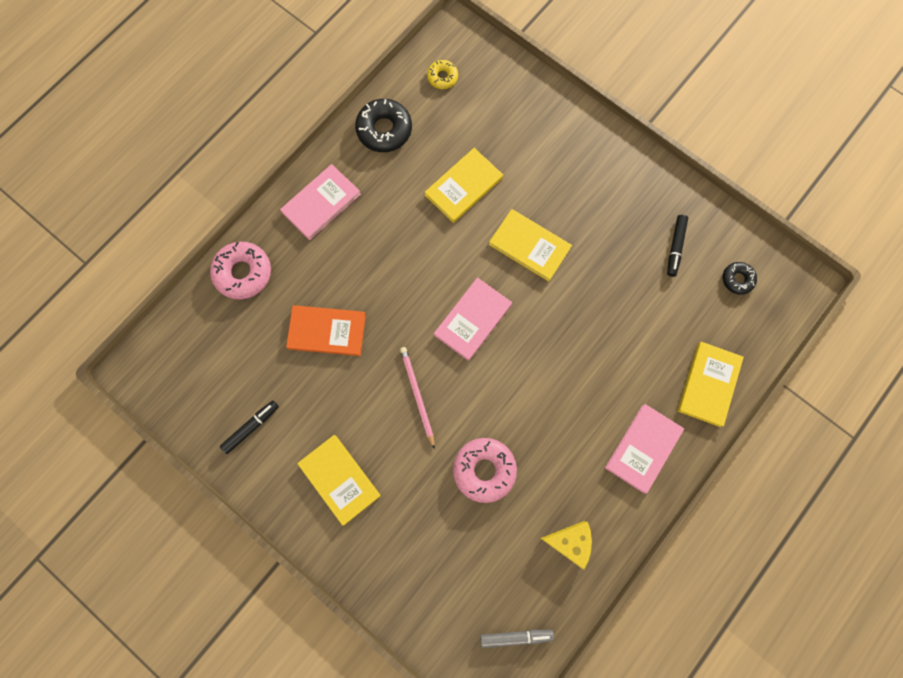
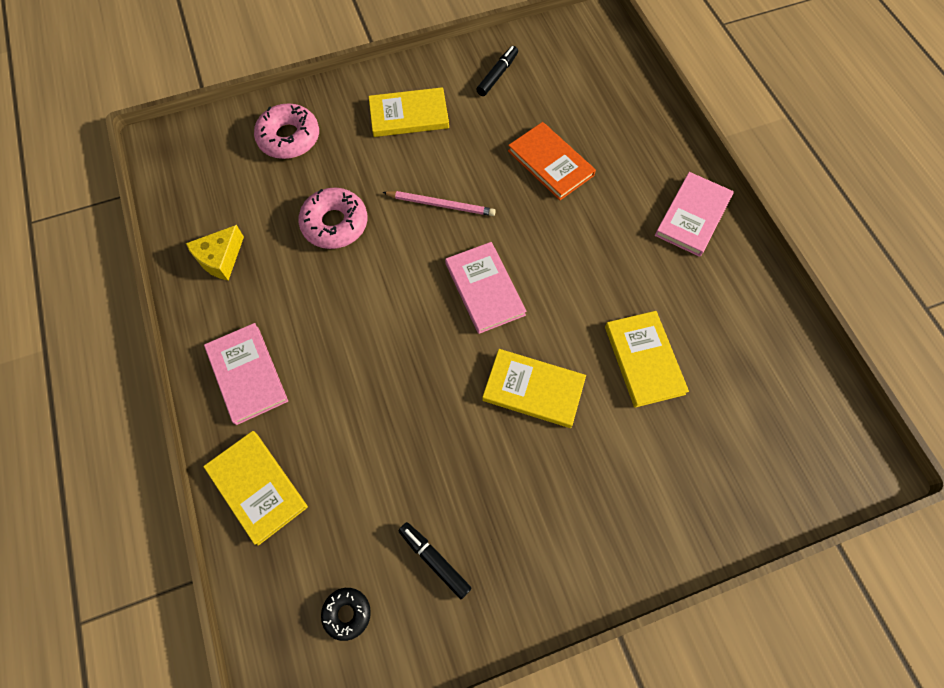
camera: 120 degrees right, 10 degrees down
pink donut [210,242,271,300] -> pink donut moved to [254,103,319,159]
black marker [220,401,279,454] -> black marker turned 135 degrees counterclockwise [476,46,518,96]
pink book [280,164,361,240] -> pink book turned 45 degrees clockwise [655,172,734,257]
orange book [286,305,366,356] -> orange book turned 75 degrees counterclockwise [508,122,596,200]
black donut [355,99,412,152] -> none
yellow donut [427,60,458,89] -> none
grey marker [480,630,554,648] -> none
yellow book [489,209,572,282] -> yellow book turned 45 degrees clockwise [482,349,586,428]

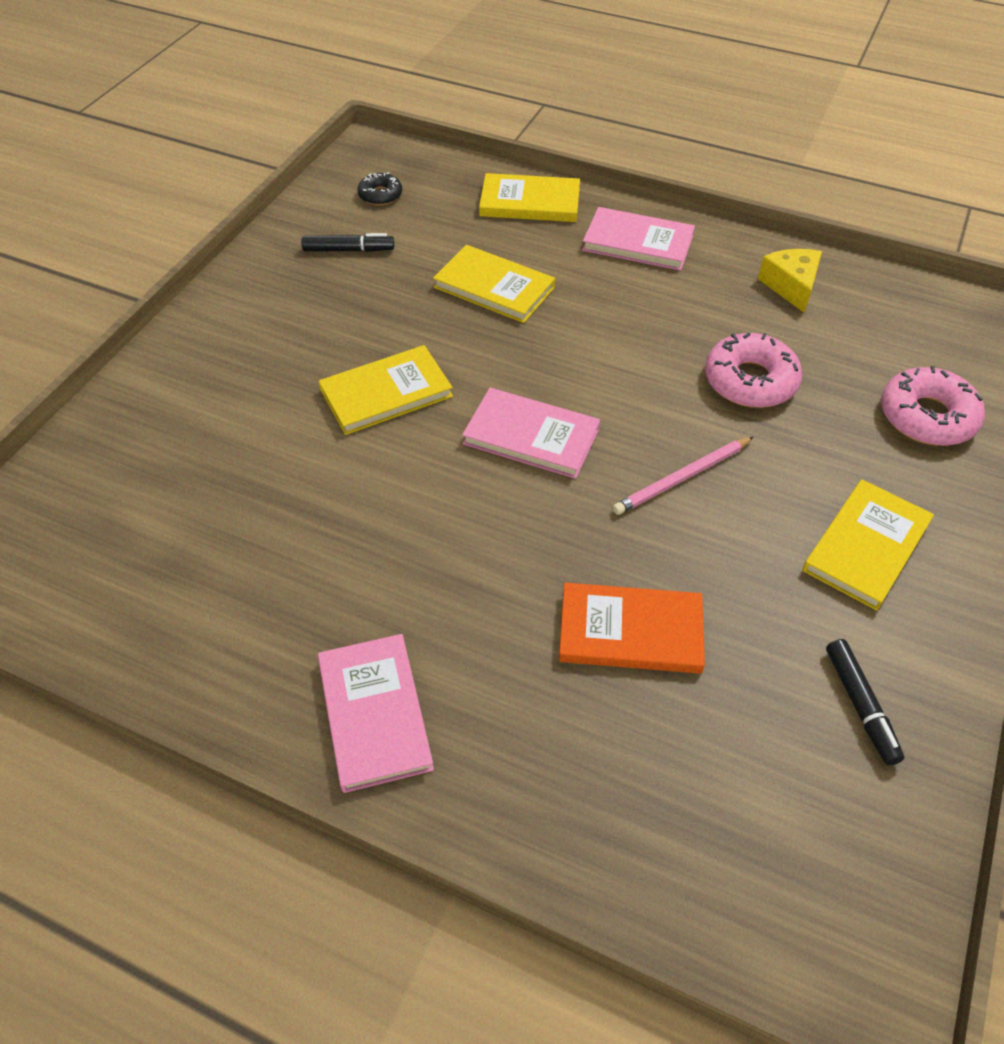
camera: 135 degrees right, 15 degrees down
yellow book [605,311,689,408] -> yellow book moved to [433,245,555,323]

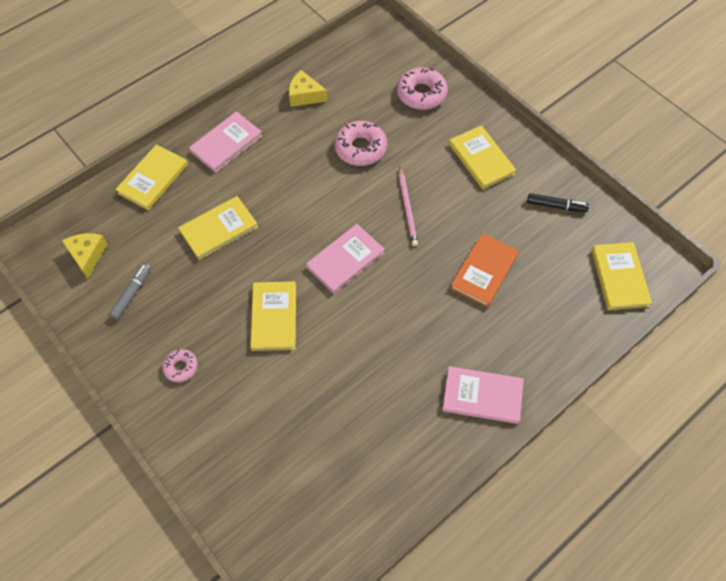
camera: 65 degrees left, 10 degrees up
black marker [301,233,394,252] -> grey marker [109,263,152,319]
black donut [358,172,402,205] -> yellow cheese [62,233,108,279]
none -> pink donut [162,349,198,382]
none -> yellow book [591,242,652,310]

